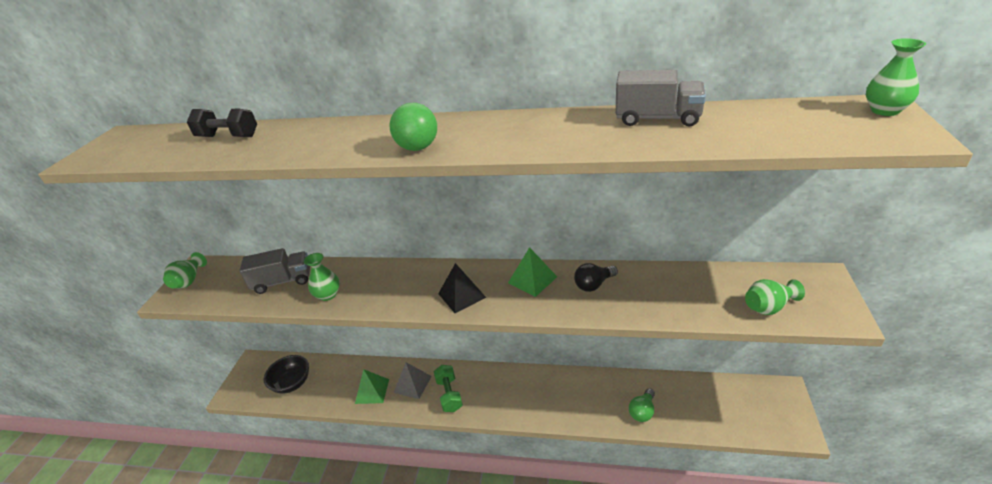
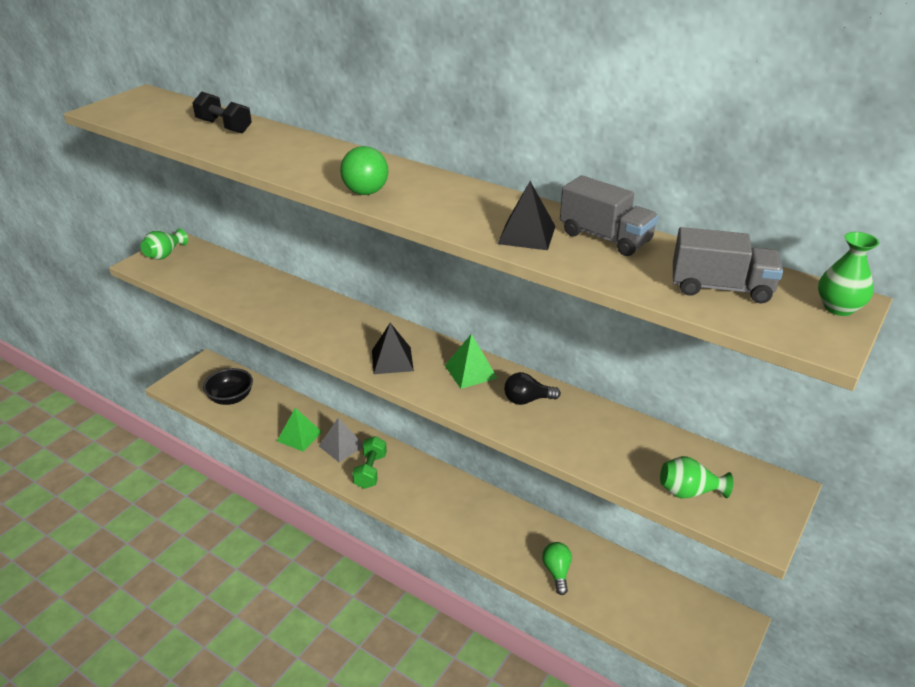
camera: 20 degrees right, 0 degrees up
grey truck [239,248,310,294] -> grey truck moved to [673,227,783,303]
green vase [304,253,340,301] -> none
green light bulb [629,388,655,422] -> green light bulb turned 120 degrees clockwise [542,542,572,595]
none -> black pyramid [498,181,555,250]

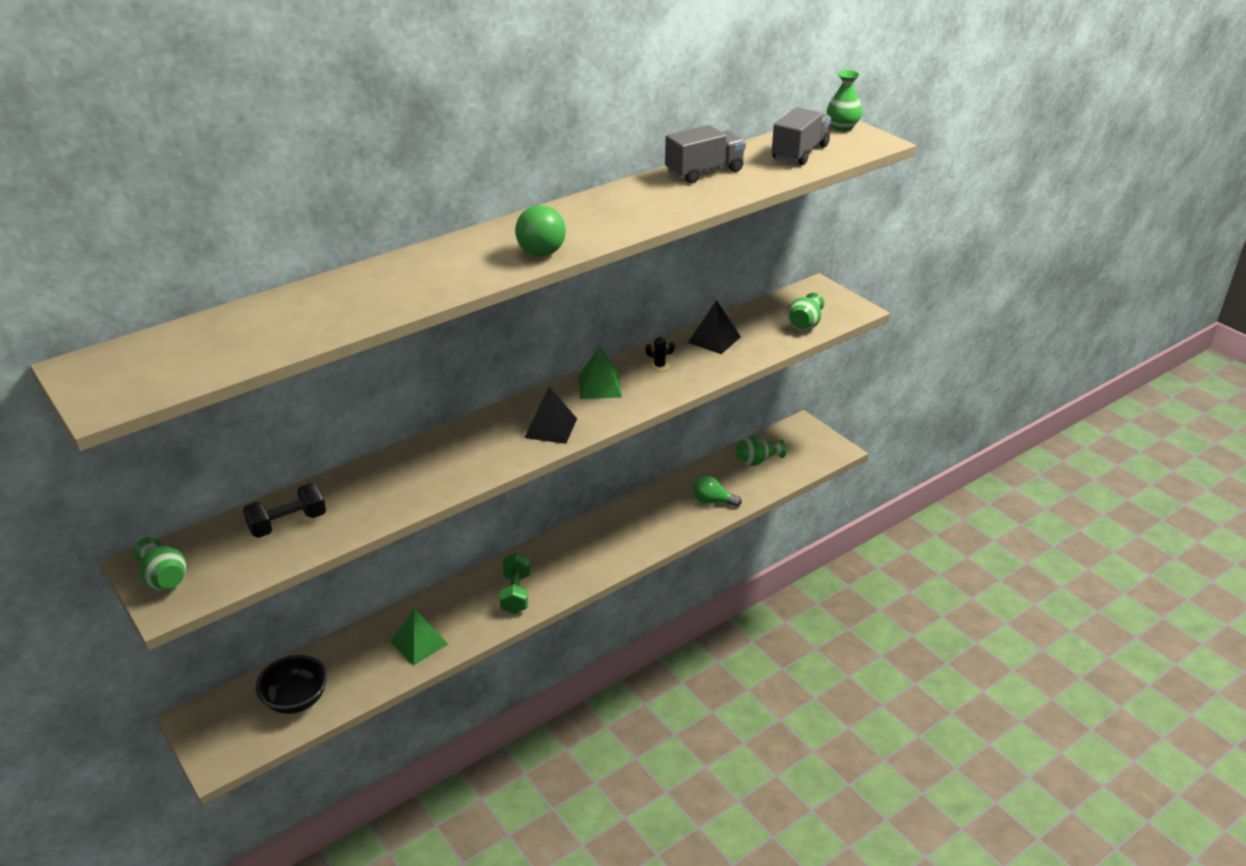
camera: 70 degrees left, 0 degrees up
black dumbbell [192,91,252,134] -> black dumbbell moved to [243,483,326,538]
grey pyramid [319,417,363,462] -> none
green dumbbell [352,436,387,489] -> green dumbbell turned 60 degrees clockwise [500,552,530,614]
black pyramid [498,181,555,250] -> black pyramid moved to [688,300,741,354]
black light bulb [504,372,561,405] -> black cactus [645,337,675,372]
none -> green vase [736,435,786,466]

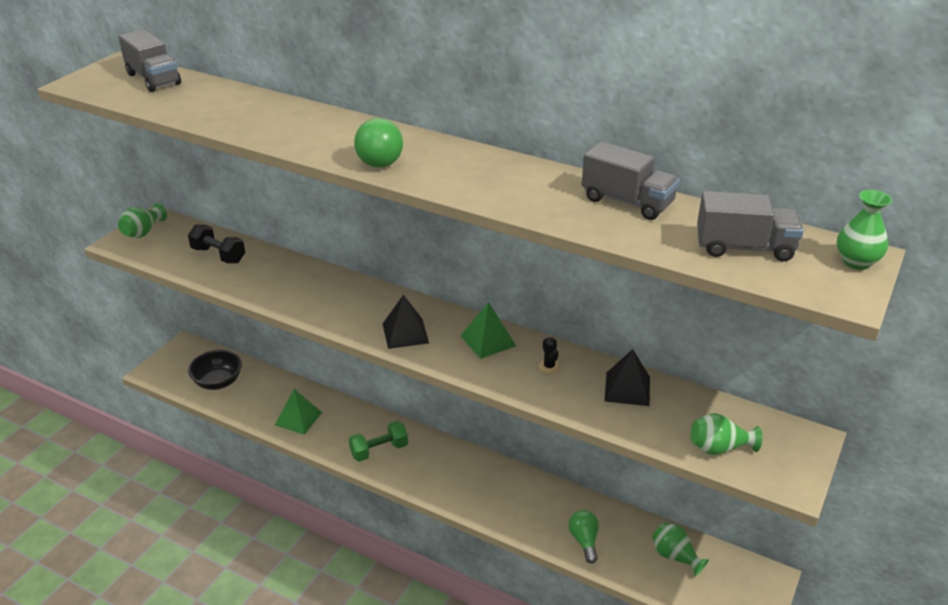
camera: 65 degrees right, 0 degrees up
none -> grey truck [118,29,181,92]

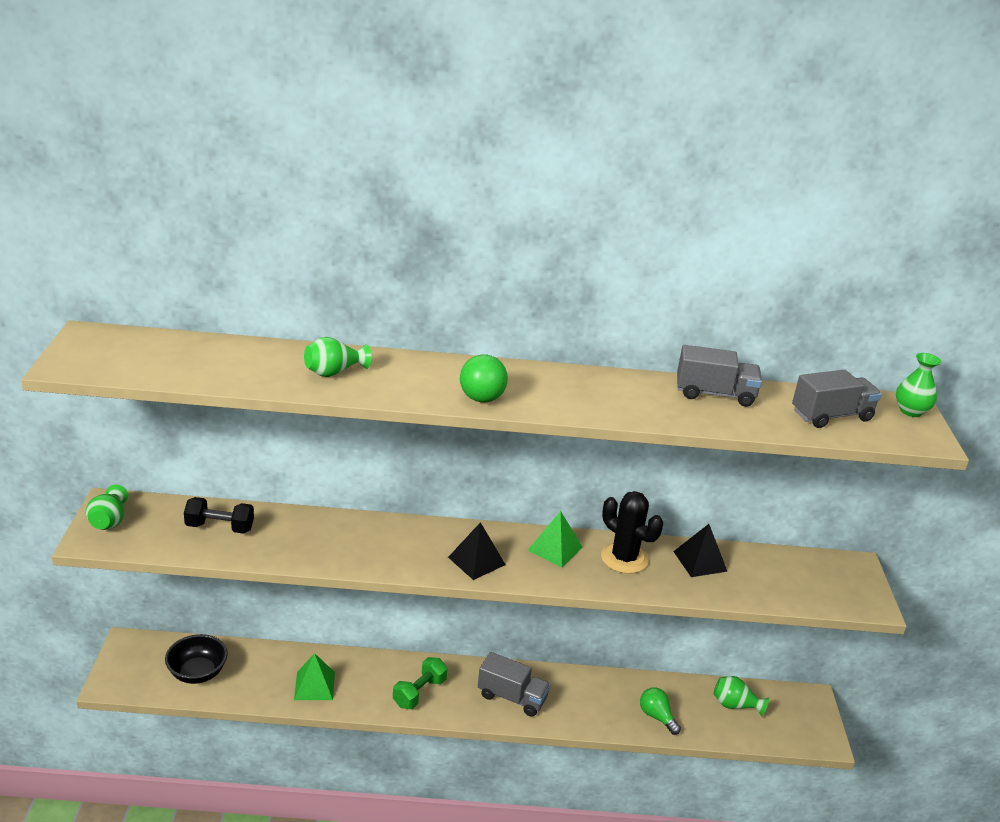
camera: 30 degrees left, 5 degrees down
grey truck [118,29,181,92] -> grey truck moved to [478,652,550,717]
black cactus [539,337,560,373] -> black cactus [601,491,663,574], size x2.36
green vase [691,413,762,455] -> green vase moved to [304,337,372,377]

